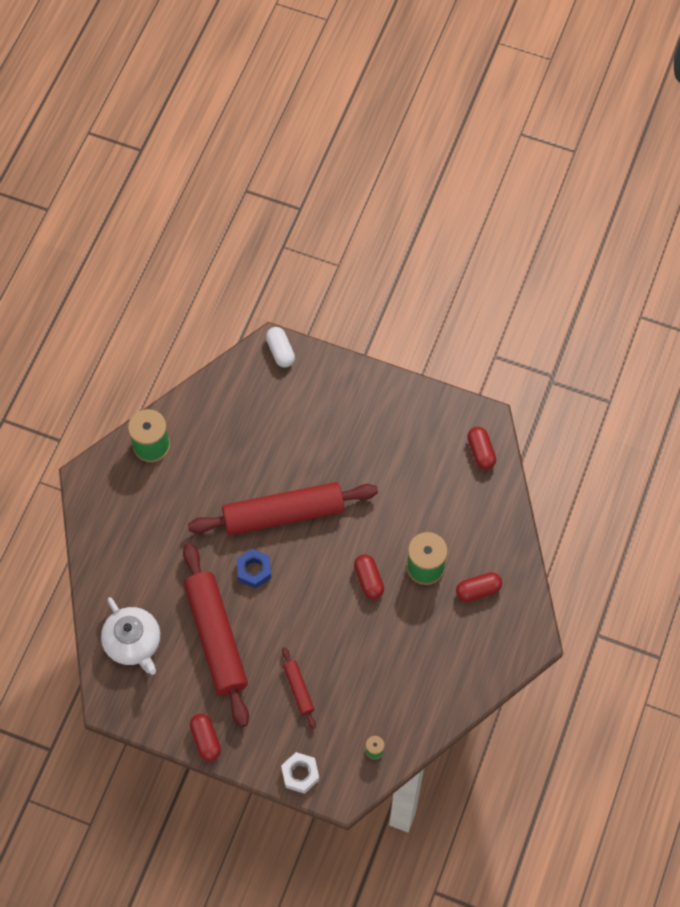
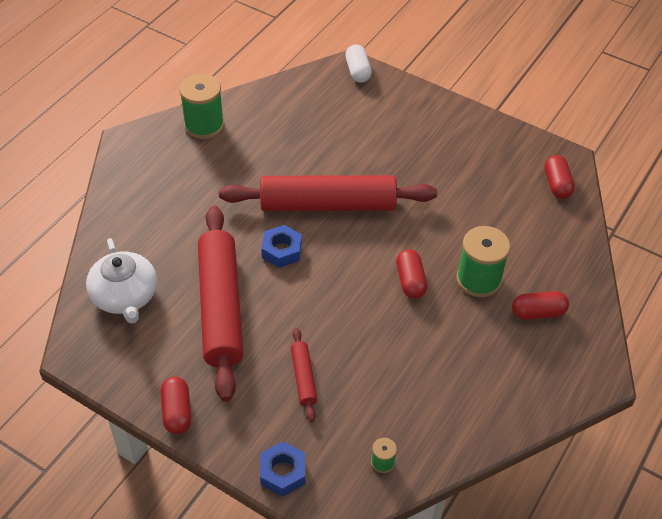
camera: 10 degrees right, 15 degrees down
white nut [281,752,319,794] -> blue nut [260,442,305,496]

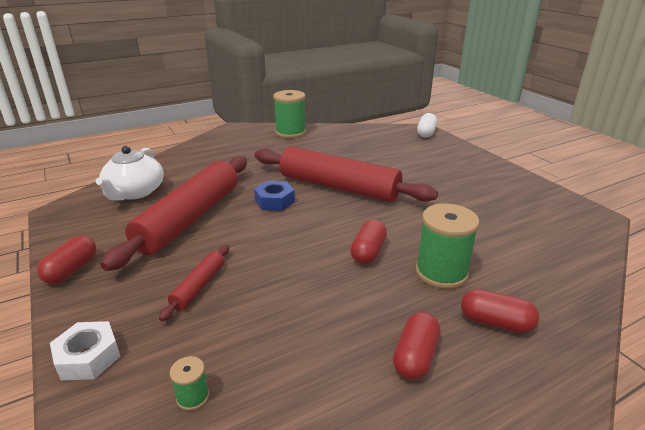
camera: 30 degrees right, 20 degrees down
blue nut [260,442,305,496] -> white nut [50,321,120,381]
red capsule [544,155,575,199] -> red capsule moved to [393,312,440,380]

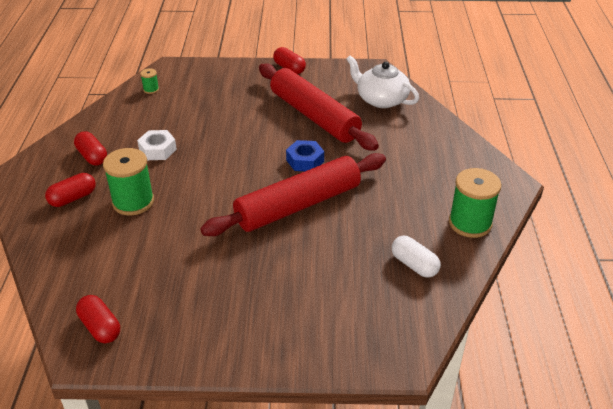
camera: 120 degrees right, 10 degrees up
white nut [50,321,120,381] -> white nut moved to [137,130,177,160]
red rolling pin [159,245,229,321] -> none
red capsule [350,219,387,264] -> red capsule moved to [76,295,120,343]
white capsule [417,113,437,137] -> white capsule moved to [392,236,441,278]

